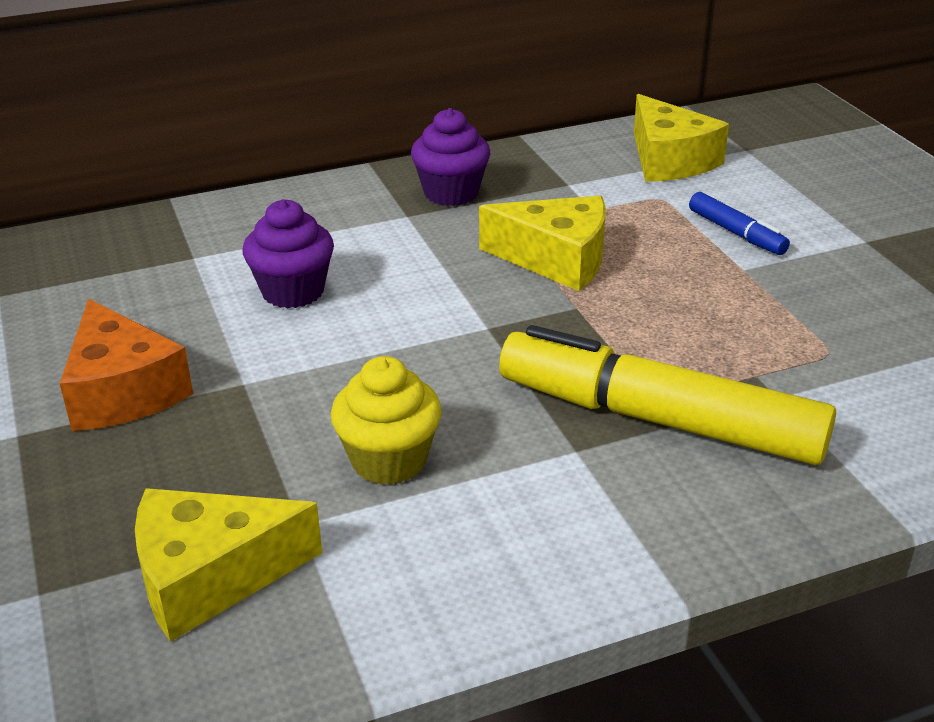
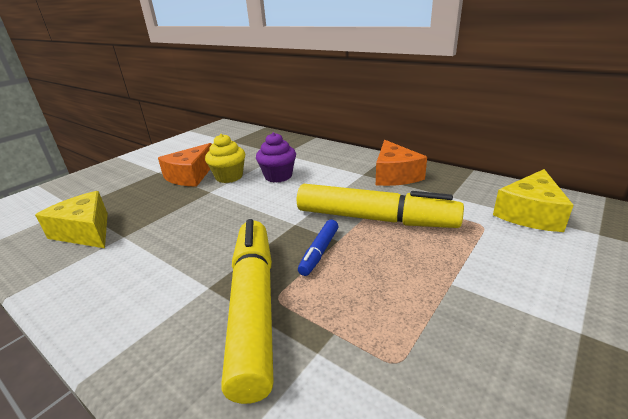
camera: 60 degrees right, 5 degrees down
yellow cupcake [331,356,442,485] -> yellow cupcake moved to [205,134,245,183]
purple cupcake [411,108,490,206] -> orange cheese [376,140,427,186]
yellow cheese [479,196,606,291] -> yellow marker [297,184,464,228]
blue marker [689,192,790,255] -> blue marker moved to [298,220,338,276]

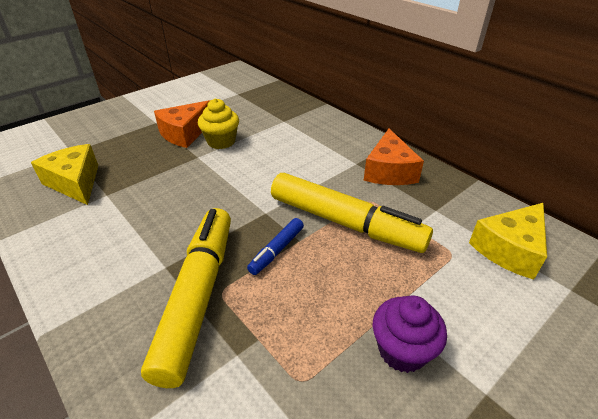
camera: 10 degrees right, 10 degrees up
purple cupcake [256,132,296,183] -> purple cupcake moved to [373,295,447,373]

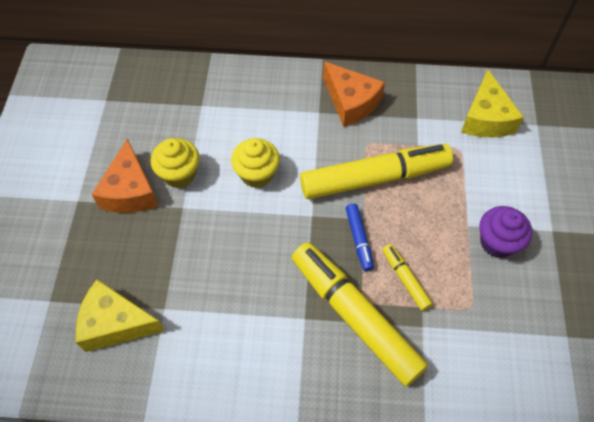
camera: 45 degrees left, 20 degrees up
none -> yellow cupcake [231,138,280,188]
none -> yellow marker [383,244,433,311]

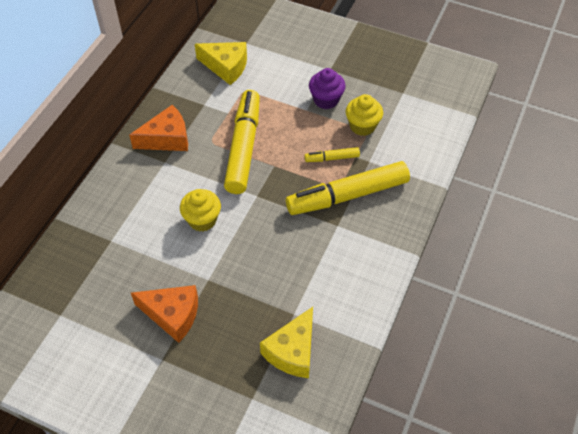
camera: 70 degrees left, 5 degrees down
yellow cupcake [150,138,199,188] -> yellow cupcake moved to [346,94,383,136]
blue marker [346,204,374,271] -> none

